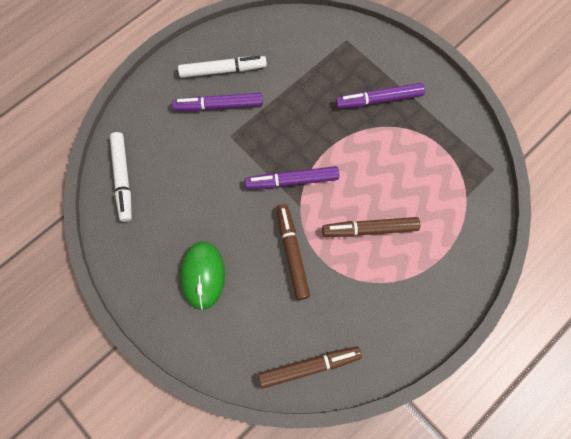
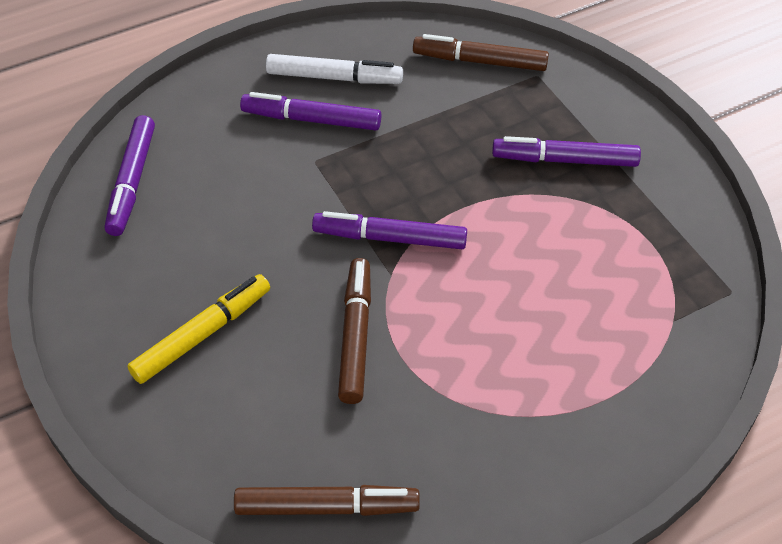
camera: 15 degrees right, 20 degrees down
white marker [110,132,132,222] -> purple marker [105,115,155,236]
green mouse [180,241,225,310] -> yellow marker [127,274,270,384]
brown marker [322,217,420,237] -> brown marker moved to [413,34,549,71]

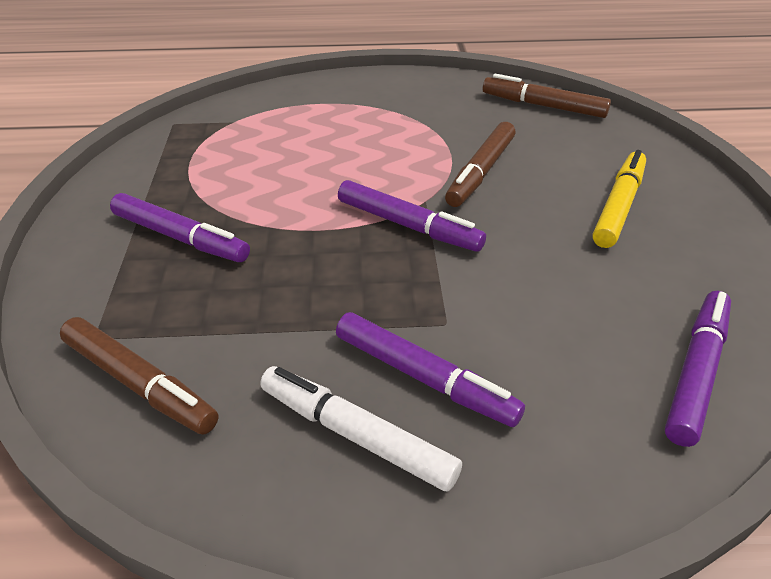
camera: 155 degrees left, 10 degrees down
yellow marker [127,274,270,384] -> yellow marker turned 135 degrees clockwise [593,150,646,248]

